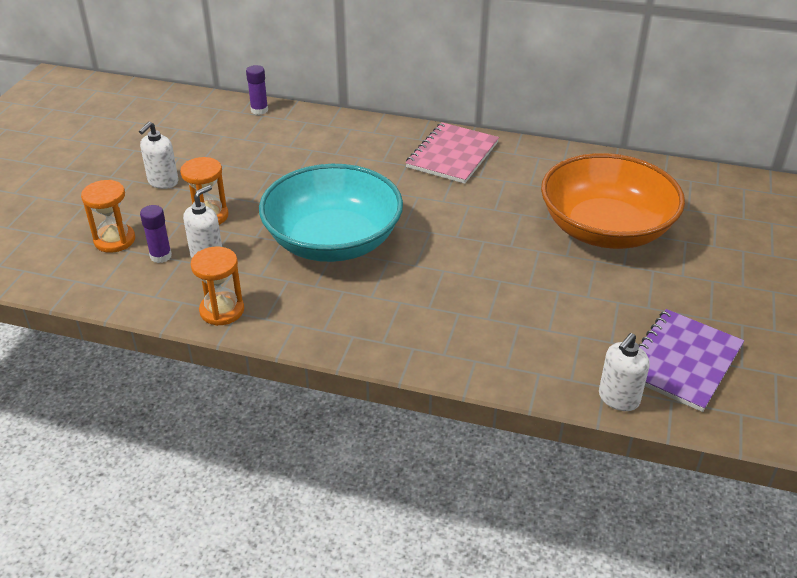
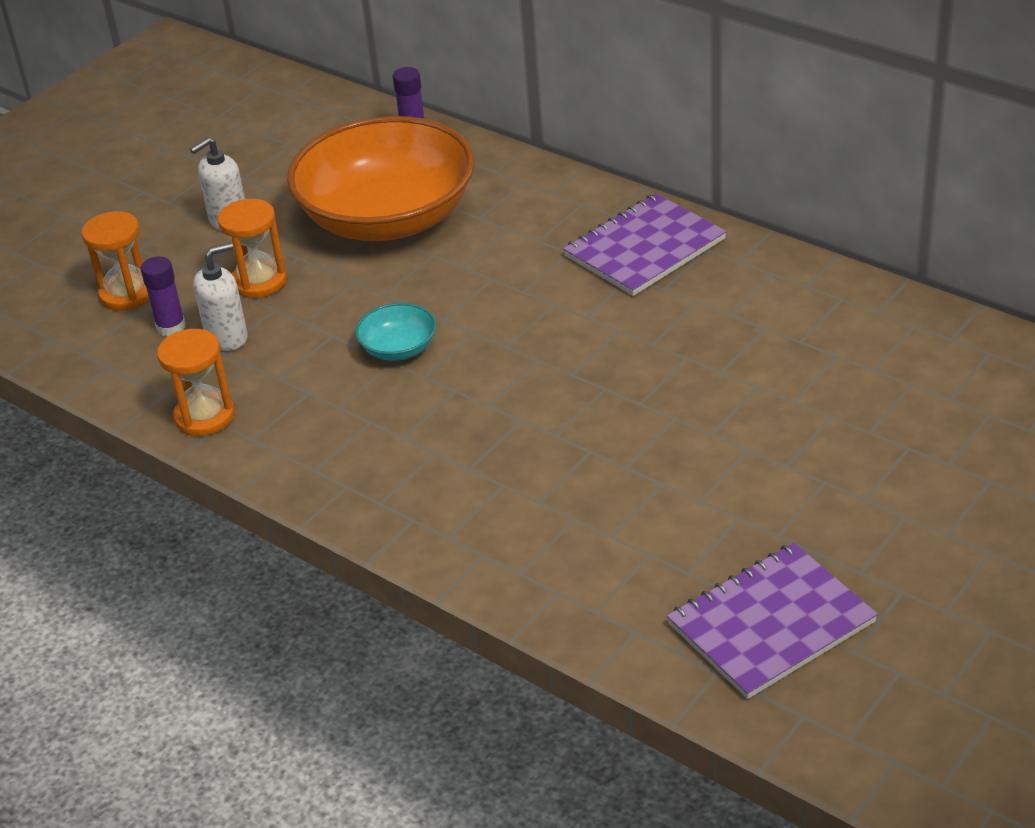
camera: 25 degrees right, 0 degrees up
turquoise bowl [259,164,403,262] -> turquoise bowl [355,303,437,361], size x0.40
pink notebook [405,122,499,184] -> purple notebook [563,193,727,296]
orange bowl [541,153,685,249] -> orange bowl moved to [287,116,474,241]
white soap dispenser [599,333,650,411] -> none

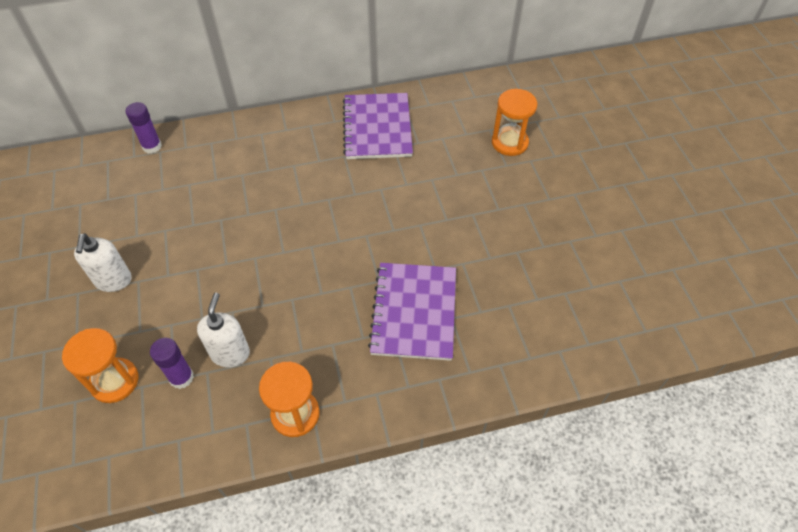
camera: 55 degrees left, 15 degrees up
orange hourglass [218,199,287,298] -> orange hourglass moved to [492,89,537,156]
orange bowl [287,116,474,241] -> none
turquoise bowl [355,303,437,361] -> none
purple notebook [667,543,878,699] -> purple notebook moved to [368,263,456,361]

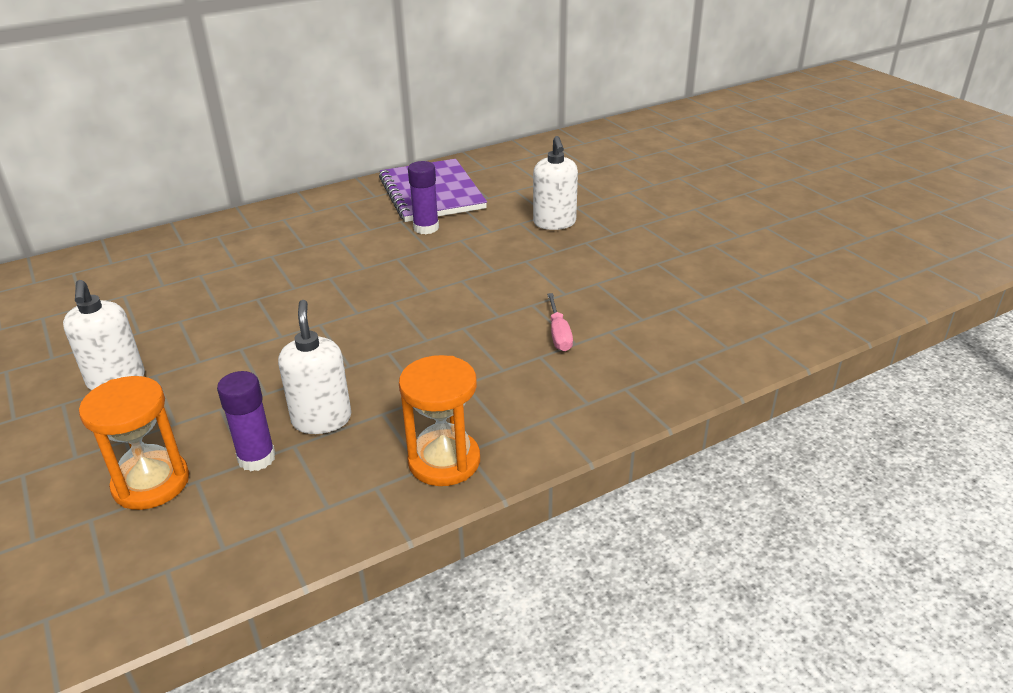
camera: 15 degrees left, 20 degrees down
purple glue stick [126,102,162,154] -> purple glue stick moved to [408,161,439,234]
purple notebook [368,263,456,361] -> pink screwdriver [547,293,573,351]
orange hourglass [492,89,537,156] -> none
none -> white soap dispenser [533,136,578,230]

